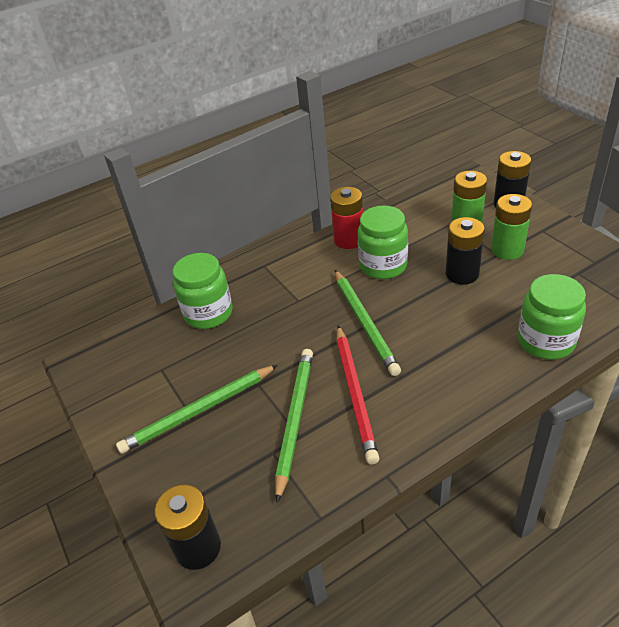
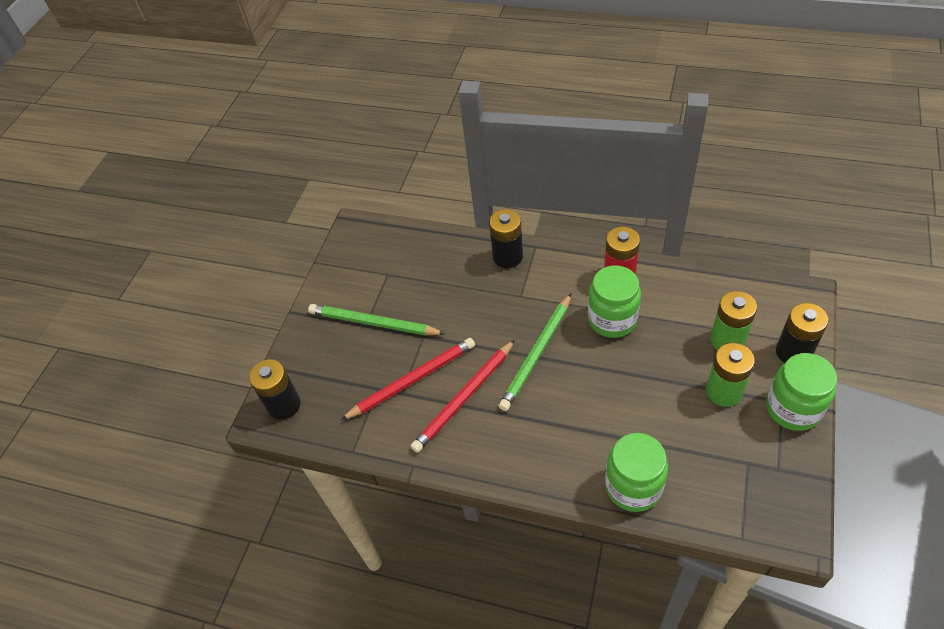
camera: 50 degrees right, 10 degrees up
green jar [173,253,233,329] -> green jar moved to [766,353,837,431]
green pencil [275,349,313,503] -> red pencil [341,338,475,420]
black battery [446,217,485,285] -> black battery moved to [489,209,523,268]

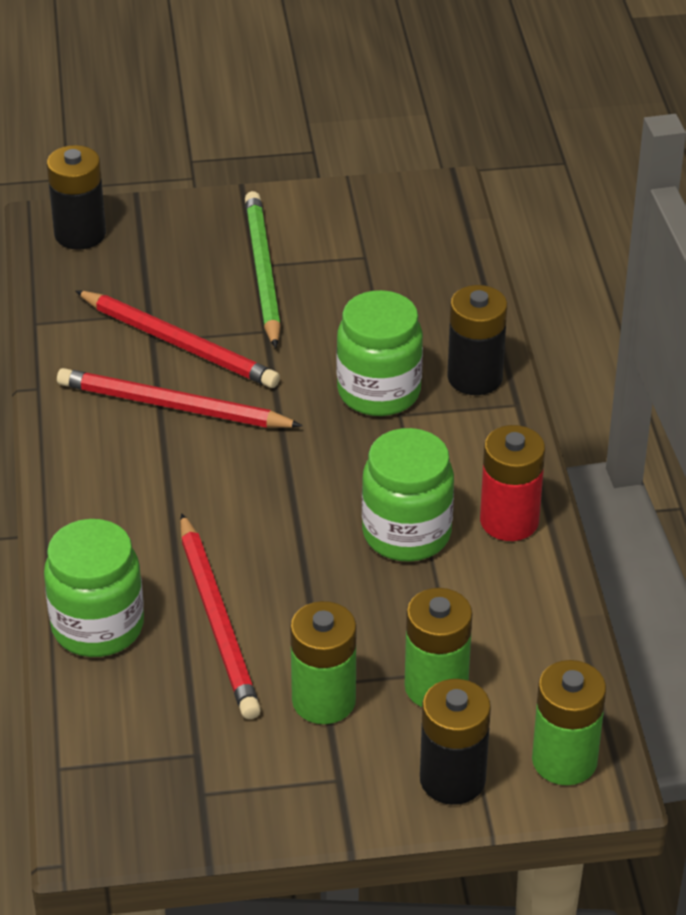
camera: 60 degrees right, 10 degrees down
green pencil [499,293,572,411] -> none
green jar [766,353,837,431] -> green jar moved to [337,290,423,416]
none -> red pencil [180,513,261,719]
none -> green battery [532,660,606,785]

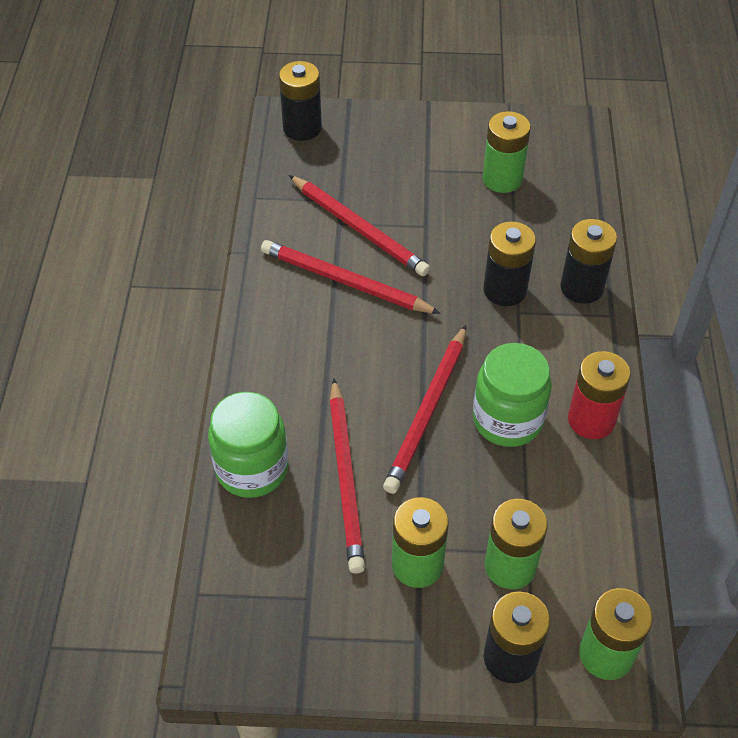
camera: 10 degrees right, 10 degrees up
green pencil [245,191,281,348] -> none
green jar [337,290,423,416] -> black battery [483,221,536,306]
none -> red pencil [383,325,466,494]
none -> green battery [482,111,531,193]

